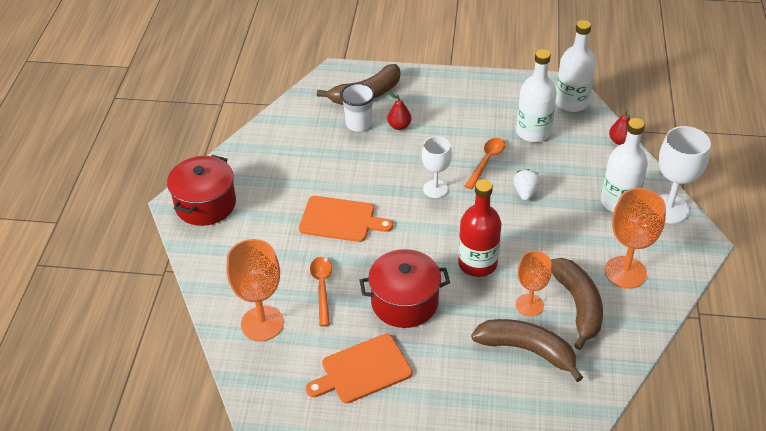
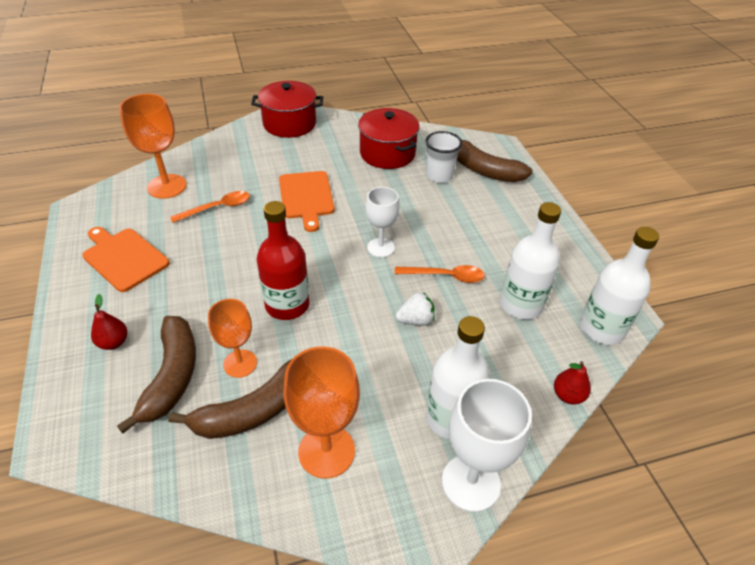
camera: 65 degrees right, 0 degrees up
red pot [359,249,450,328] -> red pot moved to [358,108,420,169]
red pear [387,93,411,130] -> red pear moved to [91,294,127,350]

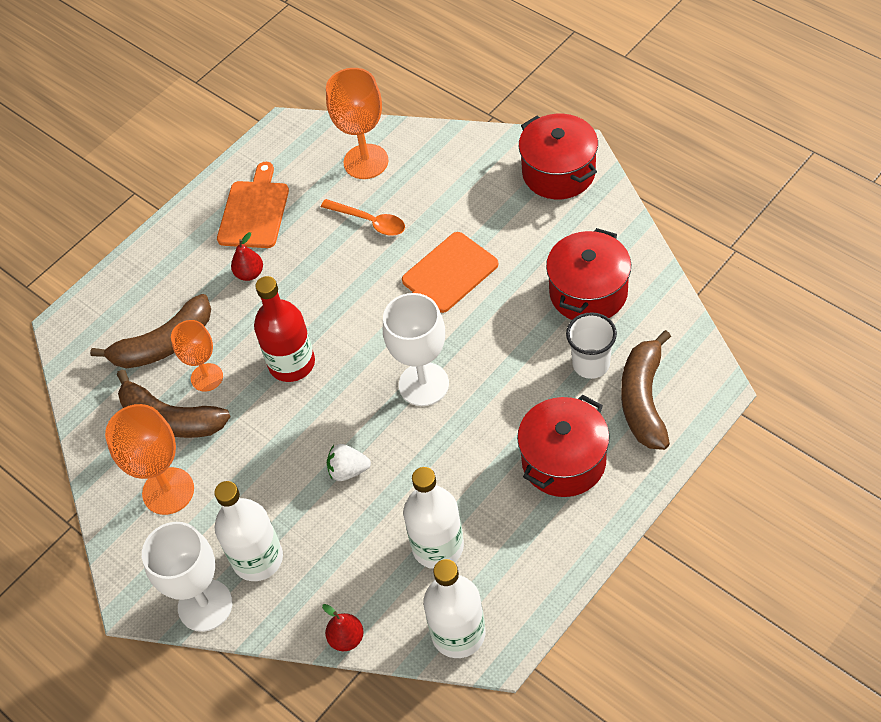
camera: 65 degrees right, 10 degrees up
red pear [91,294,127,350] -> red pear moved to [231,232,263,281]
white goblet [365,187,400,258] -> white goblet [383,293,449,406], size x1.53
orange spoon [395,265,485,283] -> none
white strawberry [396,292,435,326] -> white strawberry turned 135 degrees clockwise [327,444,371,481]
none -> red pot [517,395,610,497]

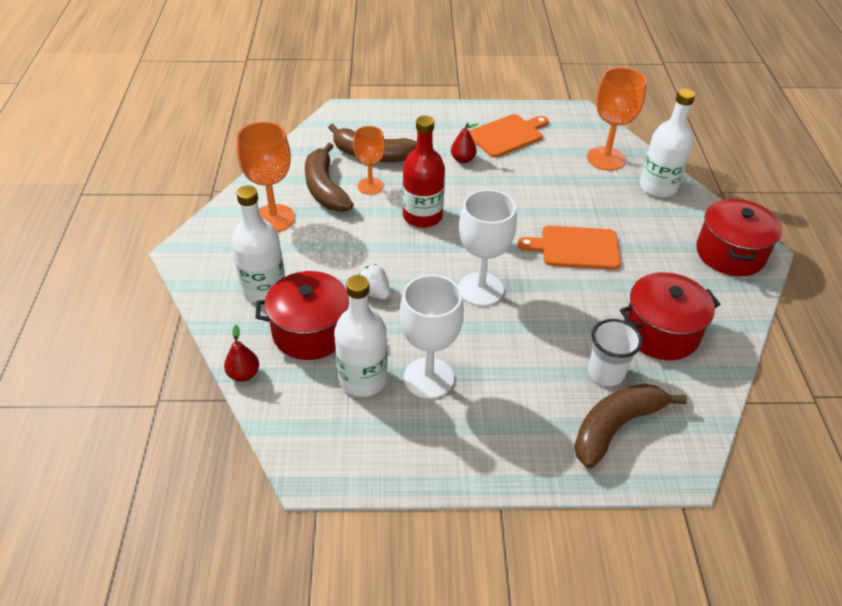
camera: 40 degrees right, 10 degrees down
white goblet [142,522,232,632] -> white goblet moved to [399,275,464,399]
orange spoon [321,199,405,236] -> none
white bottle [423,559,485,658] -> white bottle moved to [640,89,695,197]
red pot [517,395,610,497] -> red pot moved to [256,271,349,360]

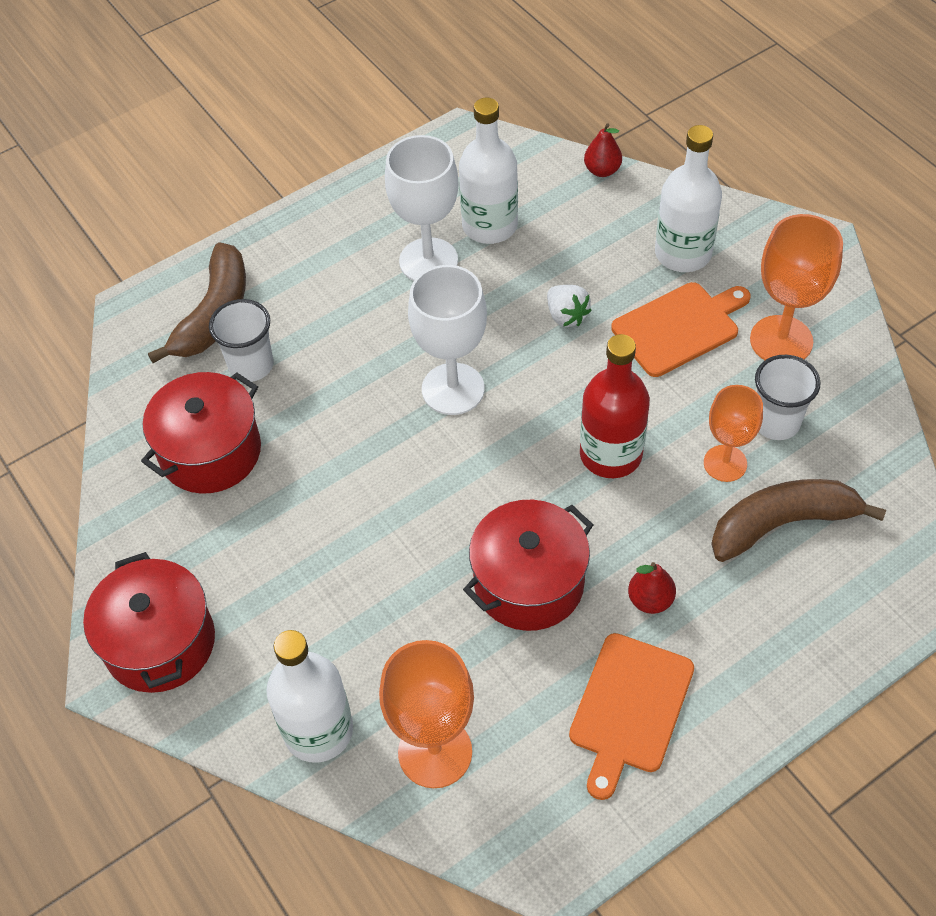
camera: 150 degrees right, 10 degrees up
red pot [256,271,349,360] -> red pot moved to [463,500,593,631]
brown banana [305,142,354,212] -> white cup [755,355,821,440]
white strawberry [358,264,390,299] -> white strawberry turned 45 degrees clockwise [547,285,592,327]
orange cutting board [517,226,621,270] -> orange cutting board moved to [611,282,751,377]

